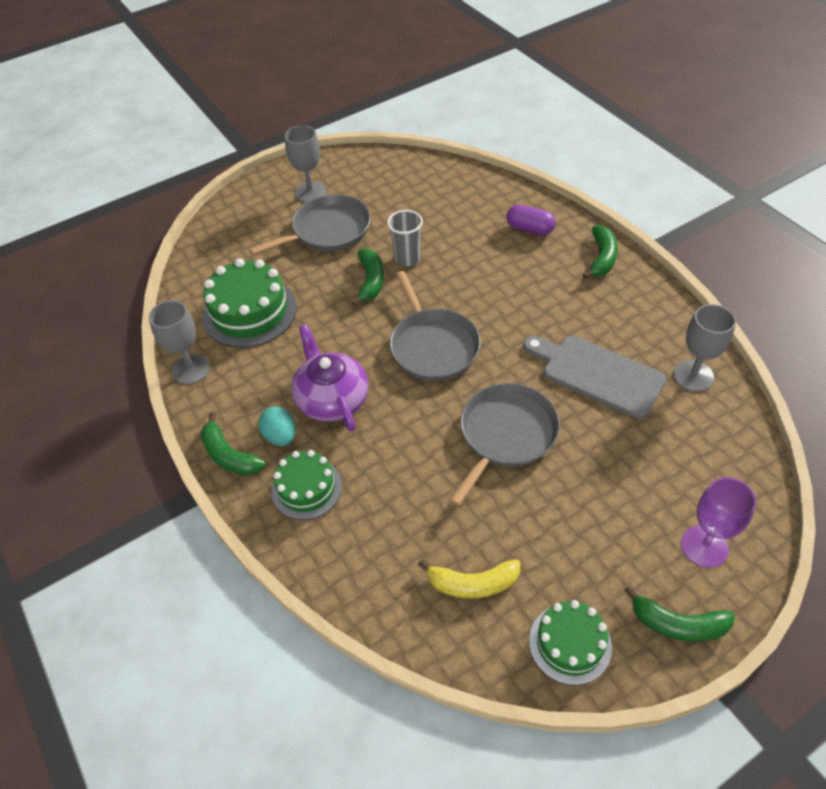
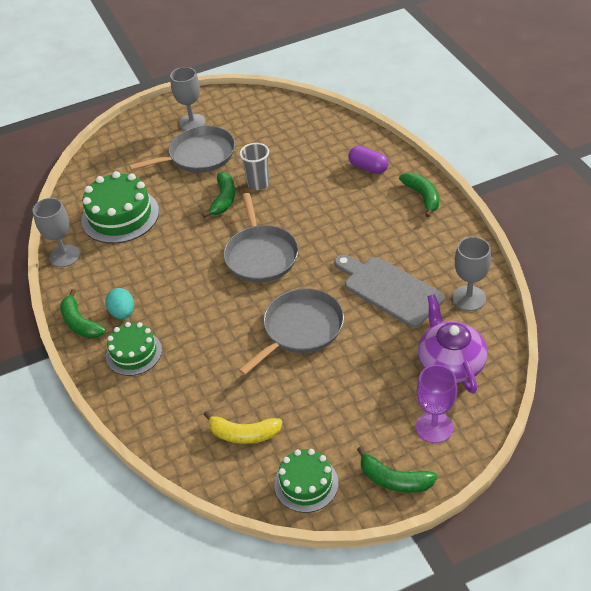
camera: 10 degrees right, 5 degrees down
purple teapot [291,324,368,432] -> purple teapot moved to [418,294,488,394]
green banana [582,225,618,279] -> green banana turned 45 degrees counterclockwise [399,172,439,218]

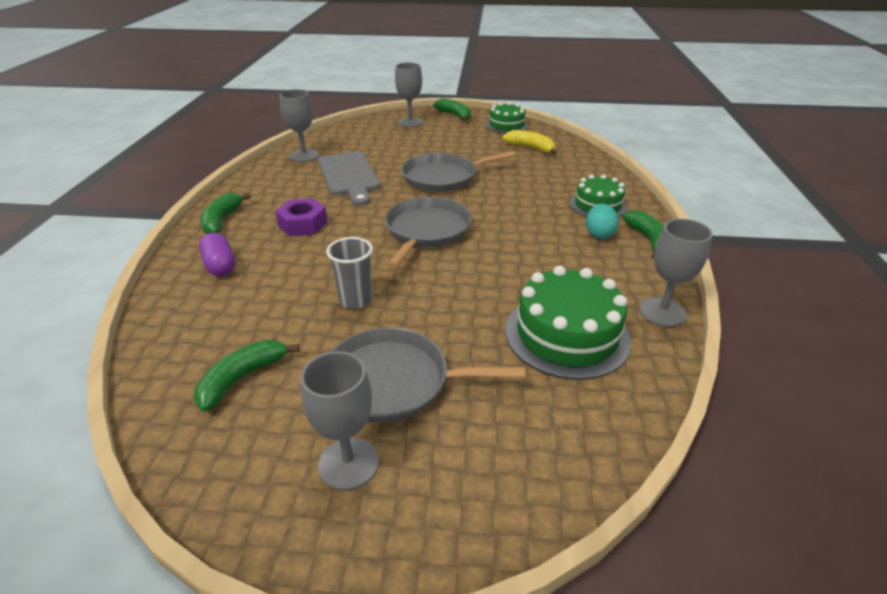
camera: 155 degrees left, 10 degrees down
green banana [202,172,235,218] -> green banana moved to [194,340,300,411]
purple goblet [416,365,457,443] -> grey goblet [395,63,423,127]
purple teapot [418,294,488,394] -> none
none -> purple nut [275,198,327,236]

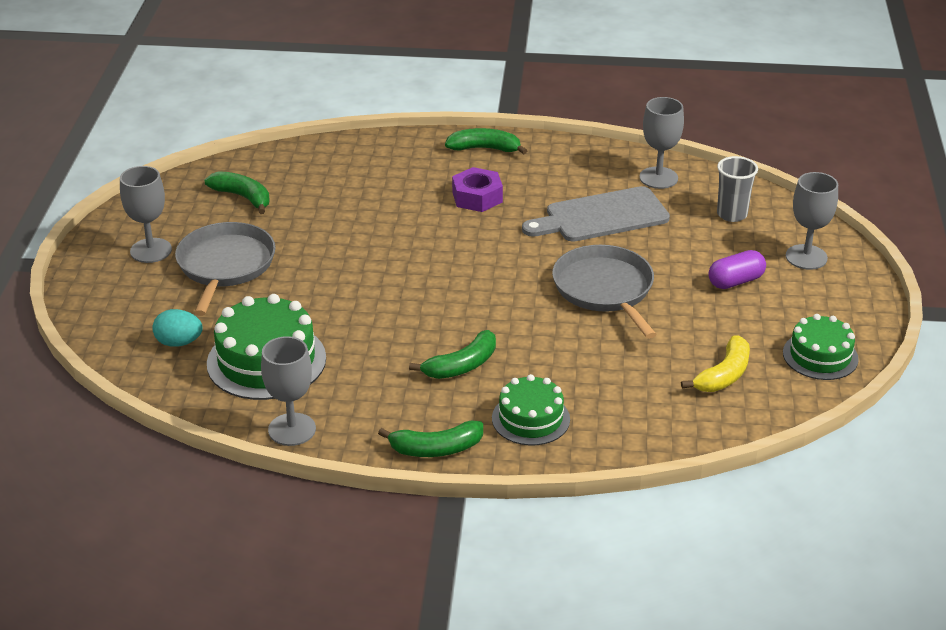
camera: 90 degrees right, 0 degrees up
purple capsule [199,233,235,277] -> purple capsule moved to [708,250,766,289]
grey cup [326,237,373,309] -> grey cup moved to [717,156,758,222]
grey pan [385,197,472,268] -> none
green banana [434,98,471,121] -> green banana moved to [409,330,496,379]
turquoise egg [586,204,619,239] -> turquoise egg moved to [152,309,203,347]

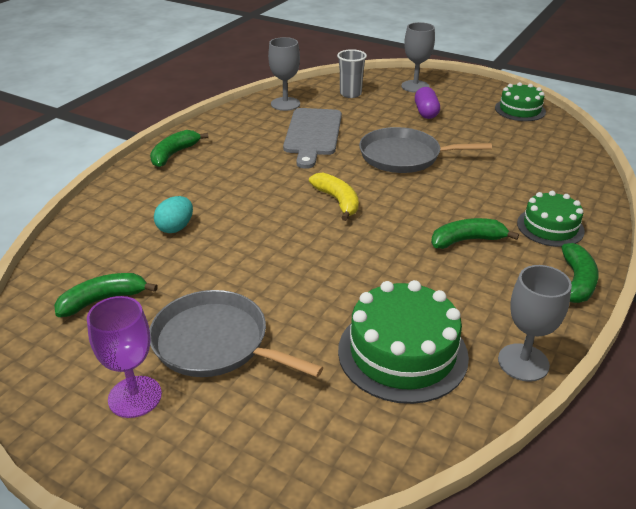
camera: 65 degrees left, 0 degrees up
grey goblet [120,166,172,263] -> purple goblet [87,296,162,418]
turquoise egg [152,309,203,347] -> turquoise egg moved to [154,196,193,233]
green banana [409,330,496,379] -> green banana turned 90 degrees counterclockwise [431,218,519,249]
purple nut [452,167,503,212] -> none
yellow banana [681,335,750,392] -> yellow banana moved to [309,173,359,221]

